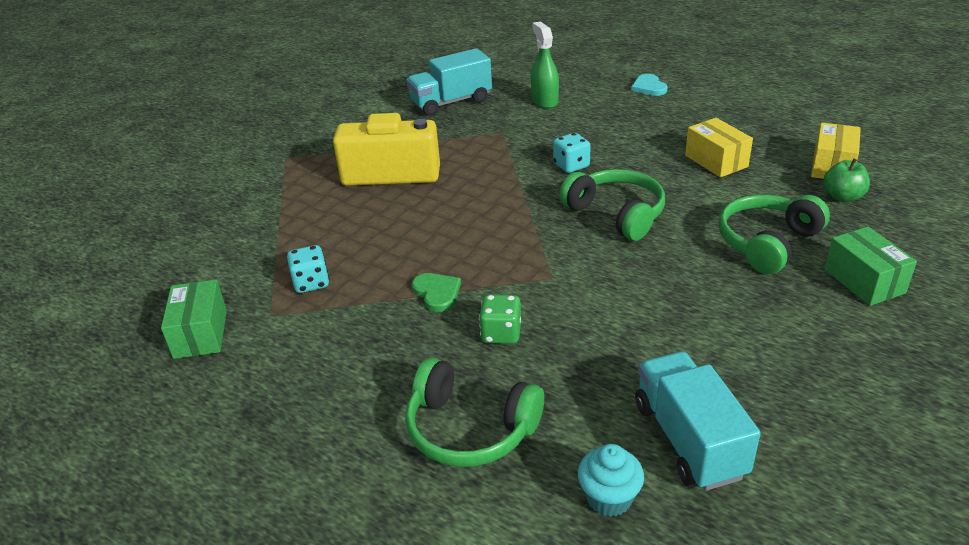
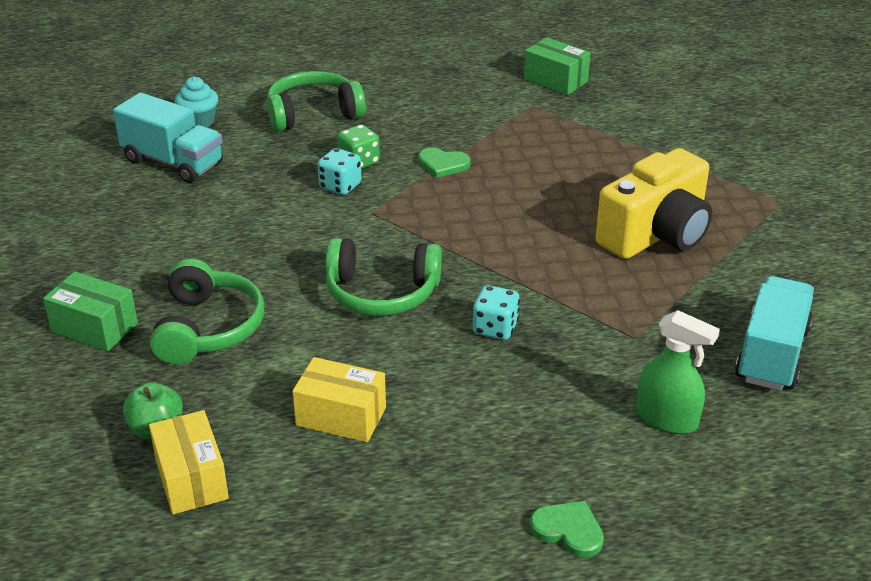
camera: 135 degrees right, 0 degrees up
turquoise dice [287,245,329,293] -> turquoise dice moved to [317,148,362,195]
turquoise heart [631,74,668,96] -> green heart [530,501,604,557]

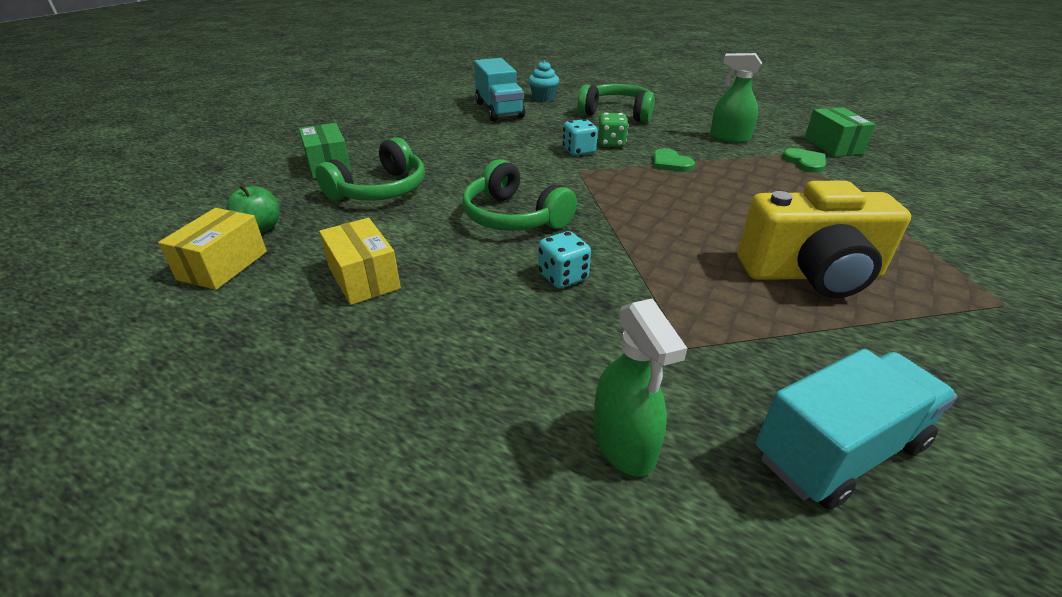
camera: 40 degrees right, 0 degrees up
green heart [530,501,604,557] -> green heart moved to [782,148,826,173]
none -> green spray bottle [710,53,762,143]

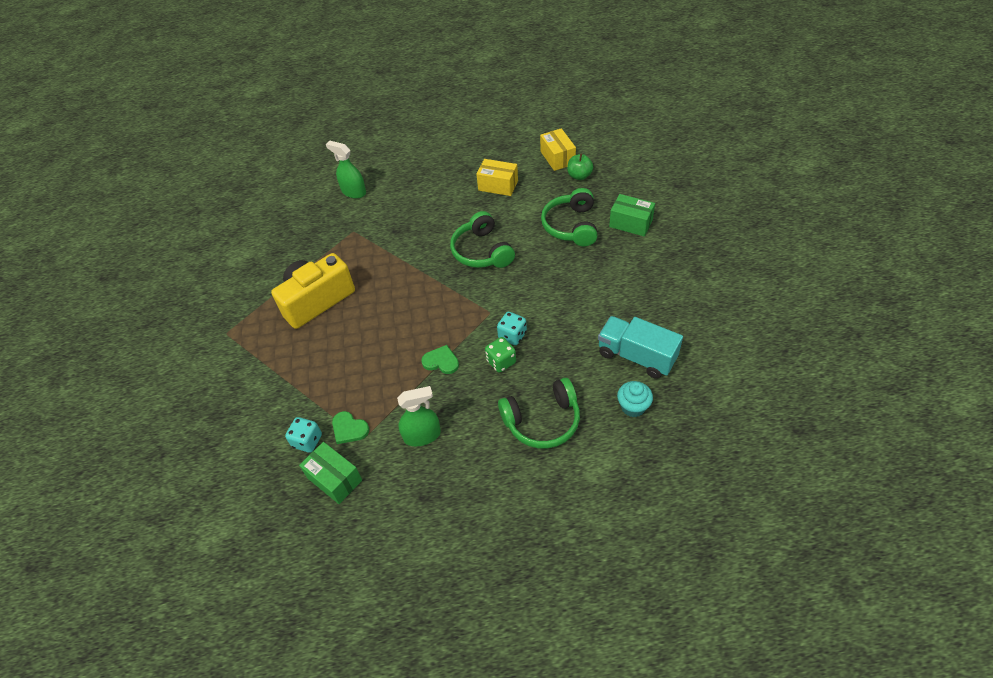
camera: 145 degrees right, 15 degrees up
green headphones [462,159,577,231] -> green headphones turned 120 degrees counterclockwise [450,211,515,268]
turquoise dice [538,231,591,288] -> turquoise dice moved to [285,417,322,453]
turquoise truck [756,349,958,510] -> none

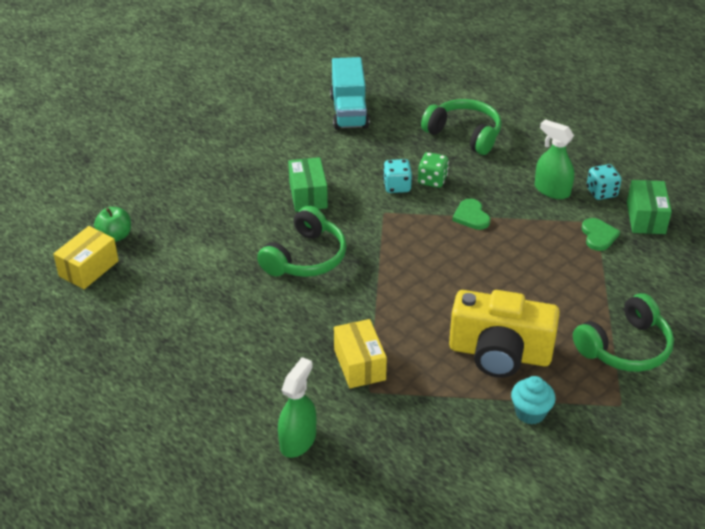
camera: 130 degrees left, 10 degrees down
turquoise dice [285,417,322,453] -> turquoise dice moved to [587,164,621,200]
green spray bottle [326,141,366,199] -> green spray bottle turned 150 degrees counterclockwise [278,357,316,458]
yellow box [476,159,518,196] -> yellow box moved to [334,319,387,388]
green headphones [541,188,597,246] -> green headphones moved to [573,293,674,372]
green box [609,194,655,237] -> green box moved to [288,157,328,212]
turquoise cupcake [617,381,653,417] -> turquoise cupcake moved to [511,376,556,424]

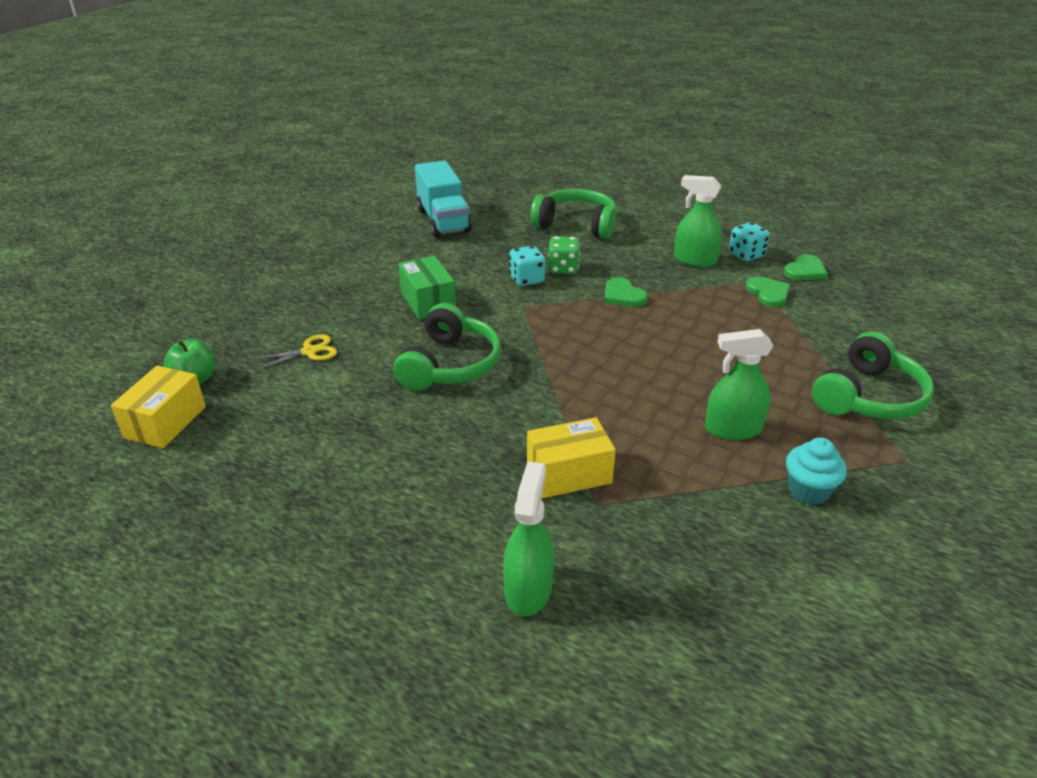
camera: 15 degrees left, 5 degrees down
yellow box [334,319,387,388] -> yellow box turned 75 degrees counterclockwise [527,417,616,498]
yellow camera [449,290,560,378] -> green spray bottle [705,329,773,440]
green box [627,180,672,234] -> green heart [784,254,828,280]
none -> yellow scissors [251,334,337,370]

